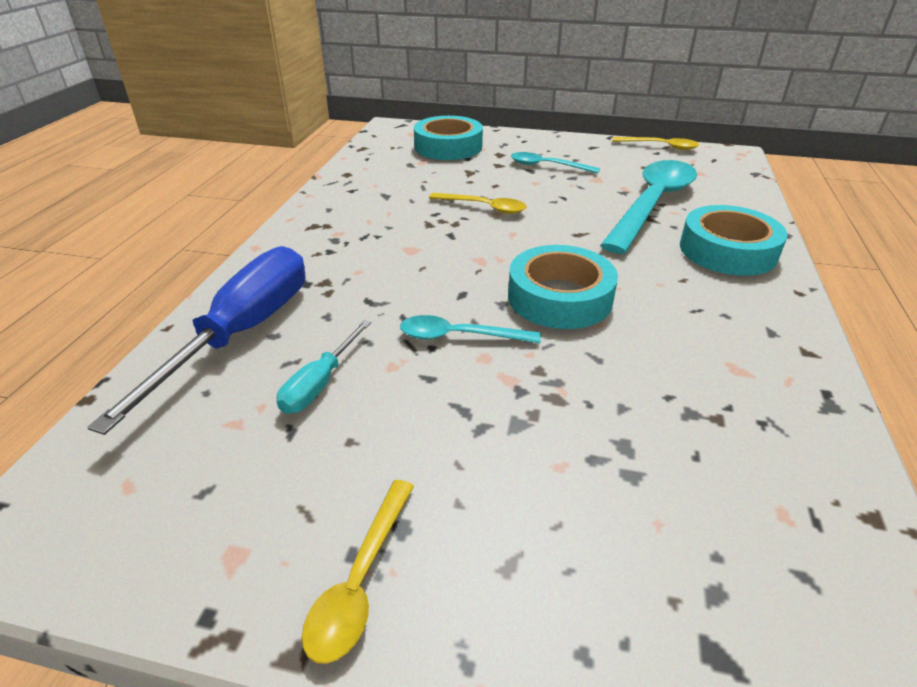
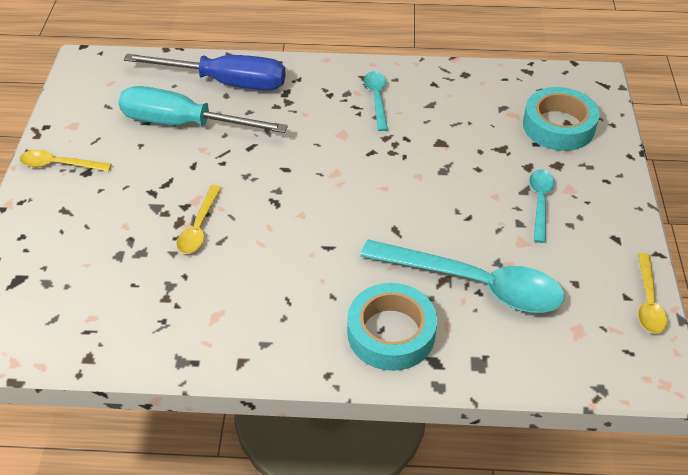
camera: 80 degrees right, 10 degrees up
turquoise screwdriver [277,320,371,414] -> turquoise screwdriver [118,86,288,133], size x2.03
turquoise spoon [400,315,541,343] -> turquoise spoon moved to [364,71,388,131]
yellow spoon [429,193,527,214] -> yellow spoon moved to [177,185,222,254]
turquoise tape [508,245,618,329] -> none

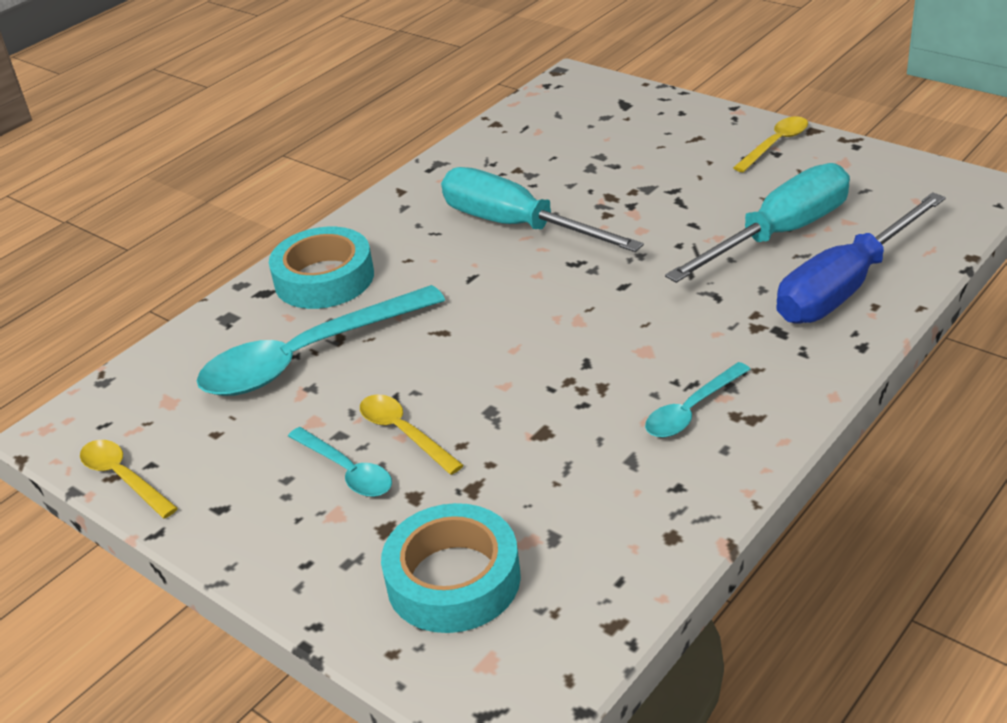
camera: 130 degrees right, 10 degrees down
yellow spoon [177,185,222,254] -> yellow spoon moved to [360,394,464,475]
turquoise spoon [364,71,388,131] -> turquoise spoon turned 105 degrees clockwise [645,362,751,438]
none -> turquoise screwdriver [441,167,644,252]

